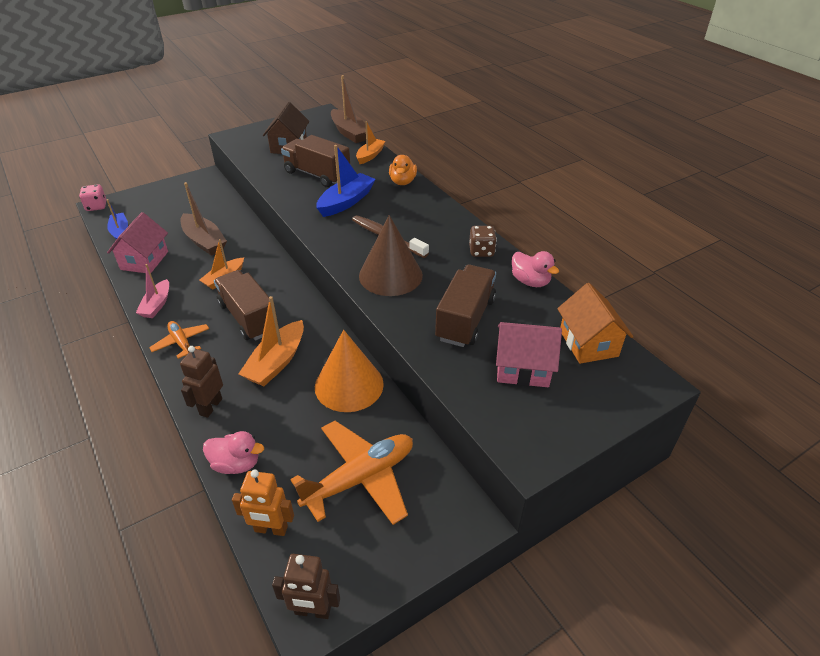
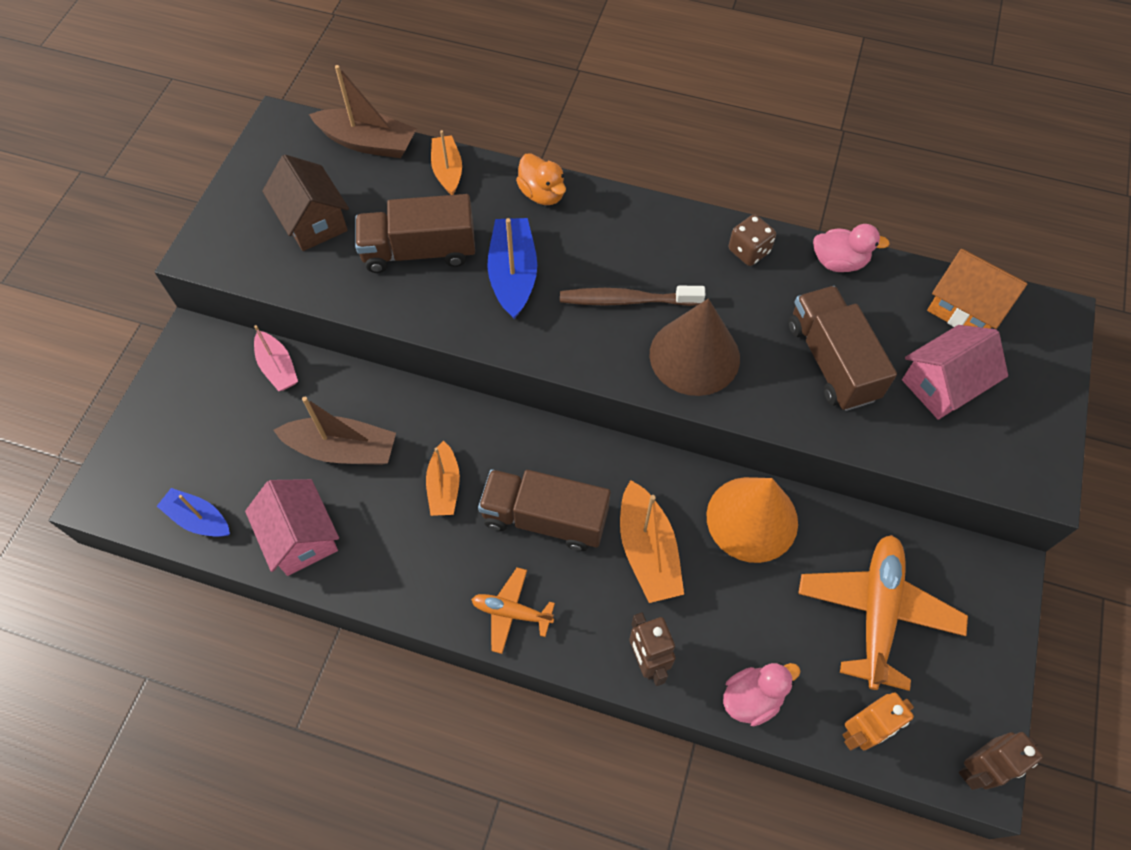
camera: 40 degrees left, 20 degrees up
pink dice [79,184,106,211] -> none
pink boat [136,264,169,318] -> pink boat moved to [254,325,298,391]

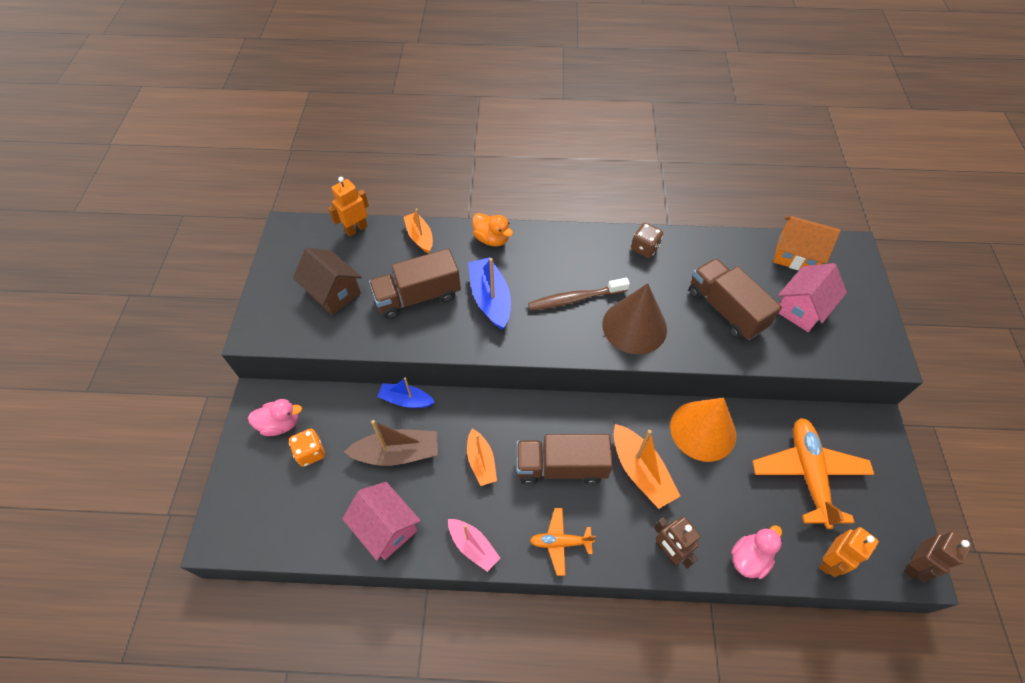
camera: 15 degrees left, 5 degrees down
blue boat [157,488,230,536] -> blue boat moved to [377,377,435,408]
pink boat [254,325,298,391] -> pink boat moved to [448,519,500,572]
brown boat [309,65,417,158] -> orange robot [328,177,369,237]
pink duck [813,224,890,272] -> pink duck moved to [248,399,302,436]
none -> orange dice [289,429,325,467]

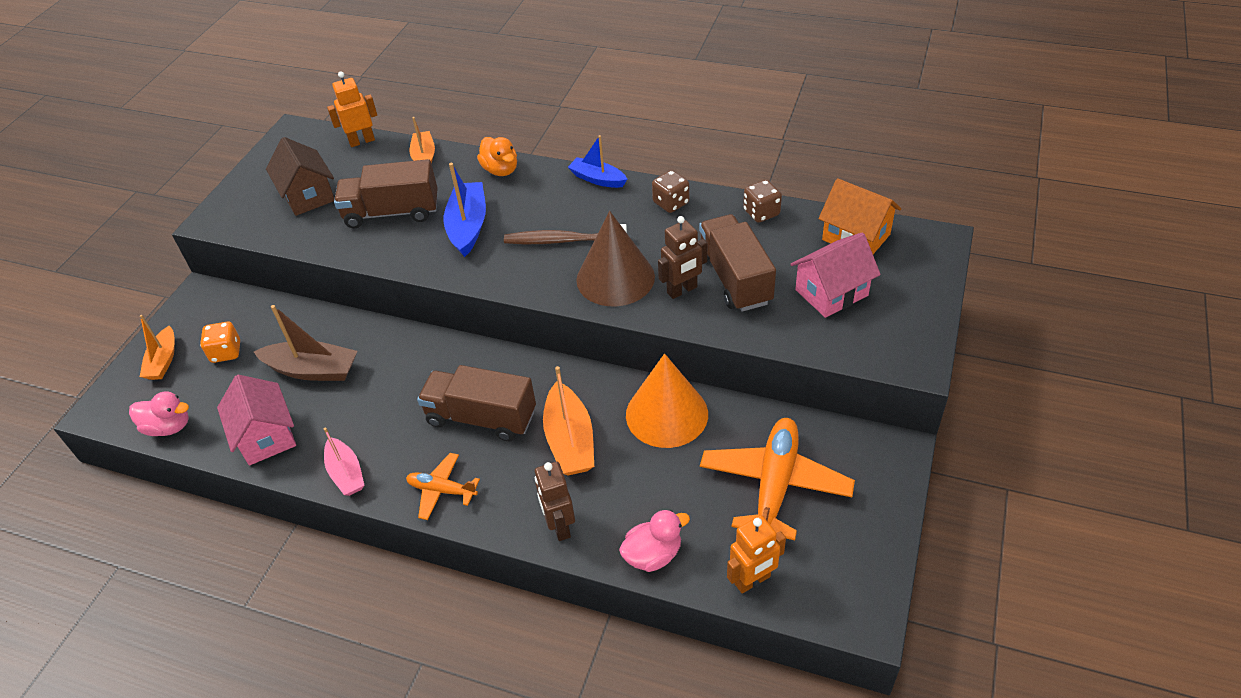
camera: 20 degrees right, 10 degrees down
pink duck [248,399,302,436] -> pink duck moved to [129,391,189,436]
blue boat [377,377,435,408] -> blue boat moved to [568,135,627,188]
orange boat [467,429,497,486] -> orange boat moved to [140,315,175,380]
brown robot [903,531,972,582] -> brown robot moved to [658,216,707,299]
none -> brown dice [743,180,782,223]

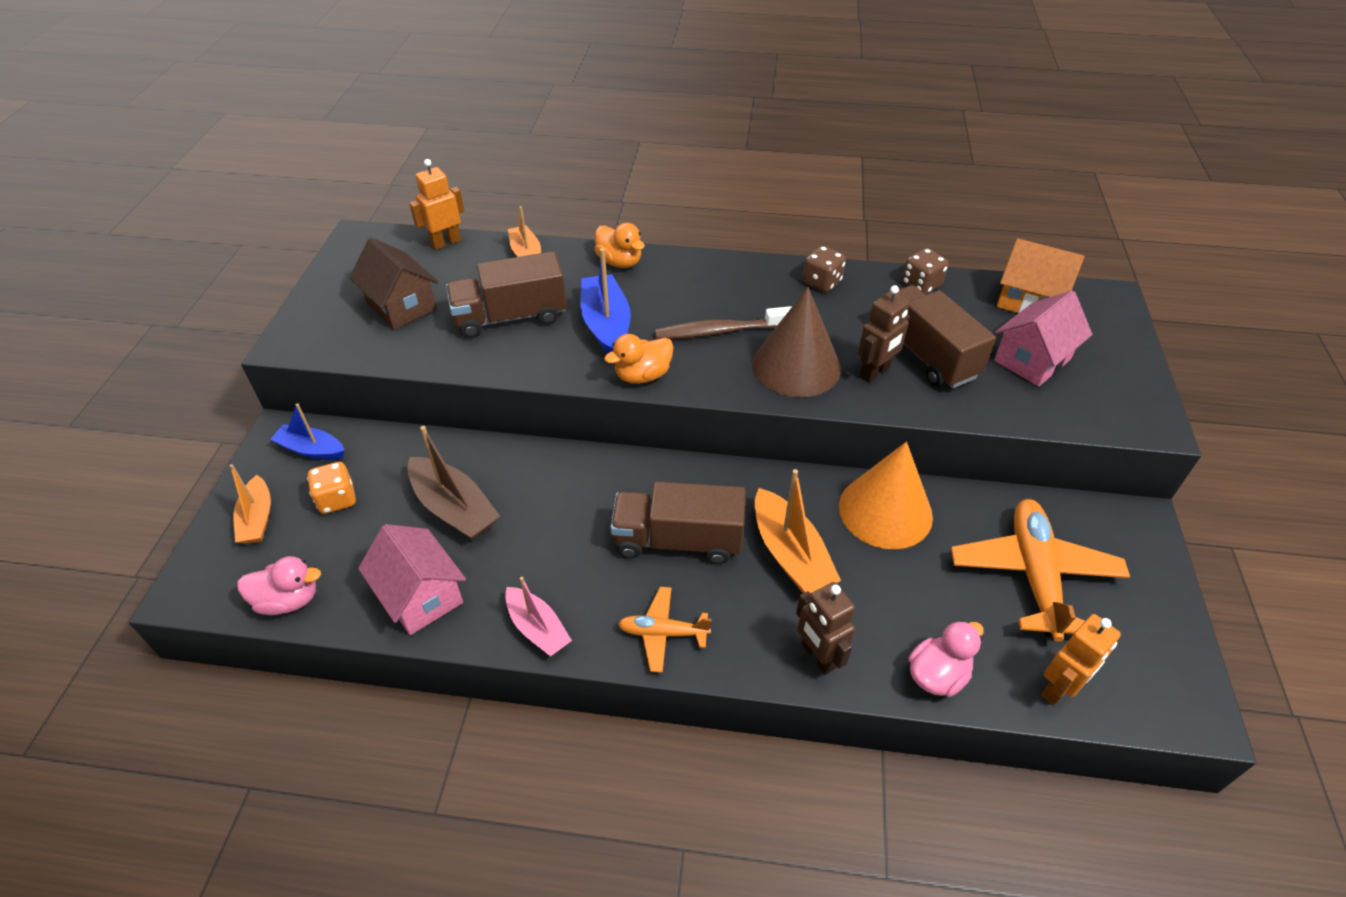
camera: 15 degrees left, 0 degrees up
brown boat [254,305,358,381] -> brown boat turned 45 degrees clockwise [407,426,500,540]
blue boat [568,135,627,188] -> blue boat moved to [270,404,345,460]
none -> orange duck [604,334,674,384]

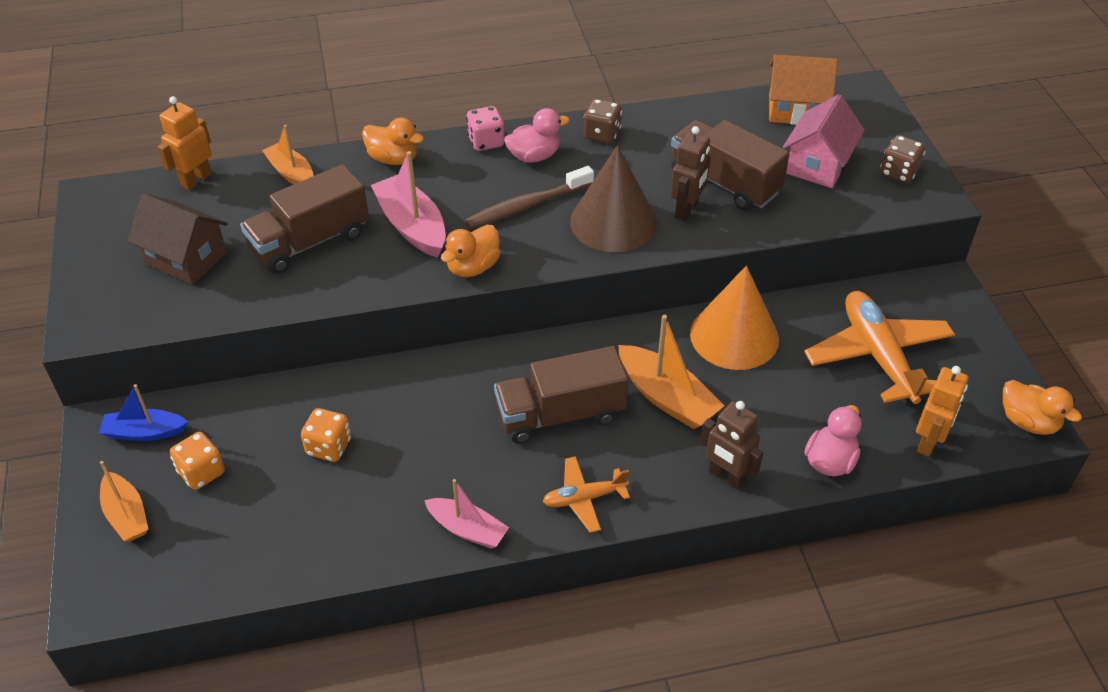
camera: 20 degrees left, 0 degrees up
pink duck [237,556,321,615] -> pink duck moved to [504,108,570,163]
pink house [358,524,466,635] -> none
brown boat [407,426,500,540] -> orange dice [301,408,351,462]
blue boat [581,248,631,354] -> pink boat [371,151,446,258]
brown dice [902,248,948,294] -> brown dice moved to [880,135,925,183]
none -> pink dice [466,106,505,151]
none -> orange duck [1003,380,1082,435]

